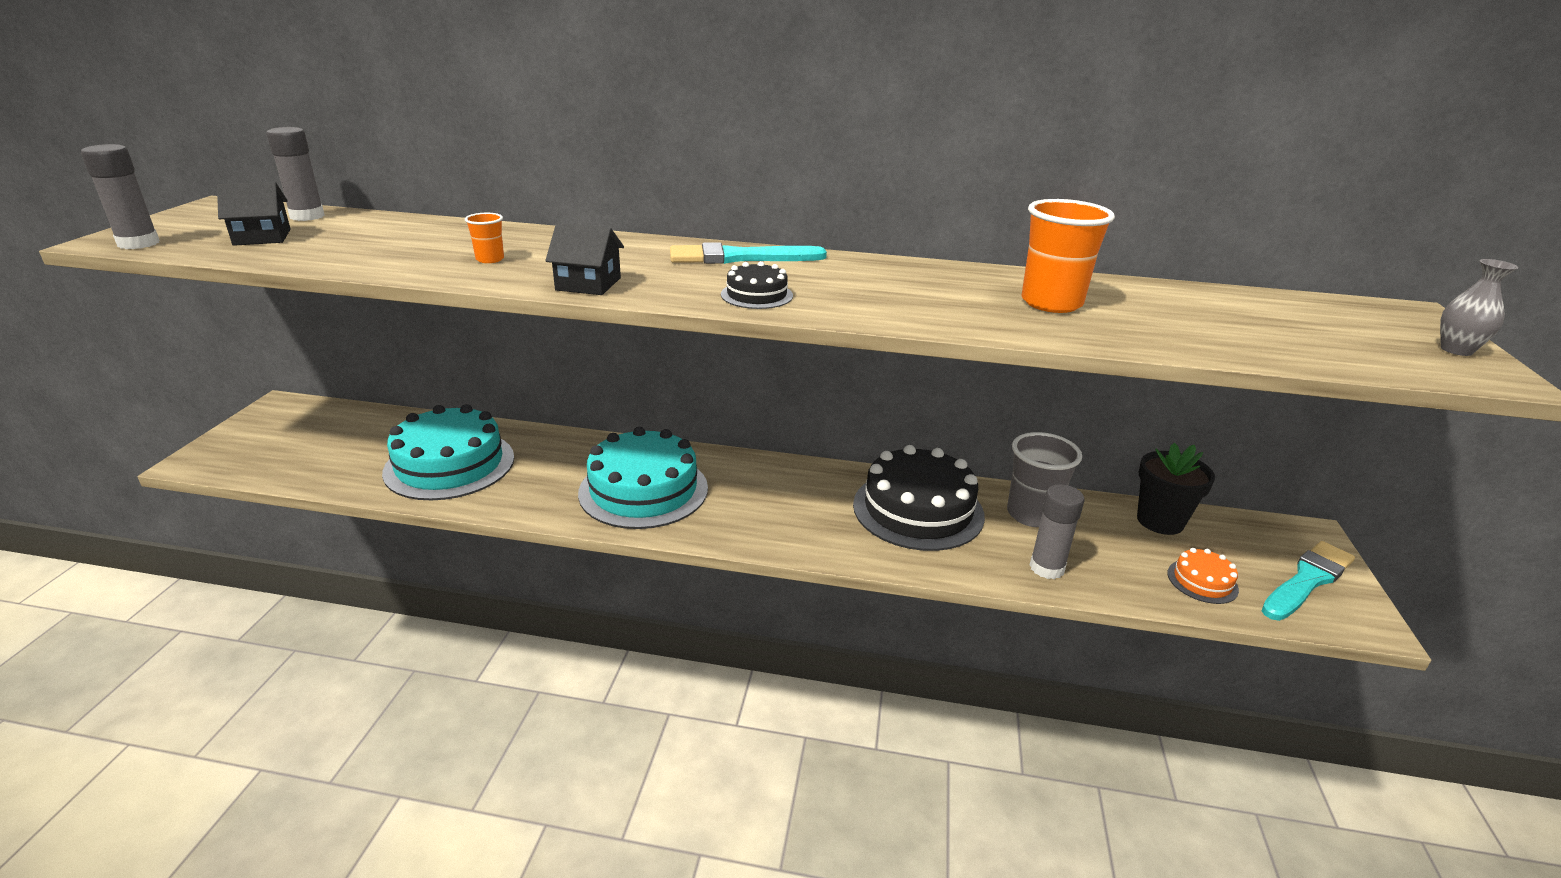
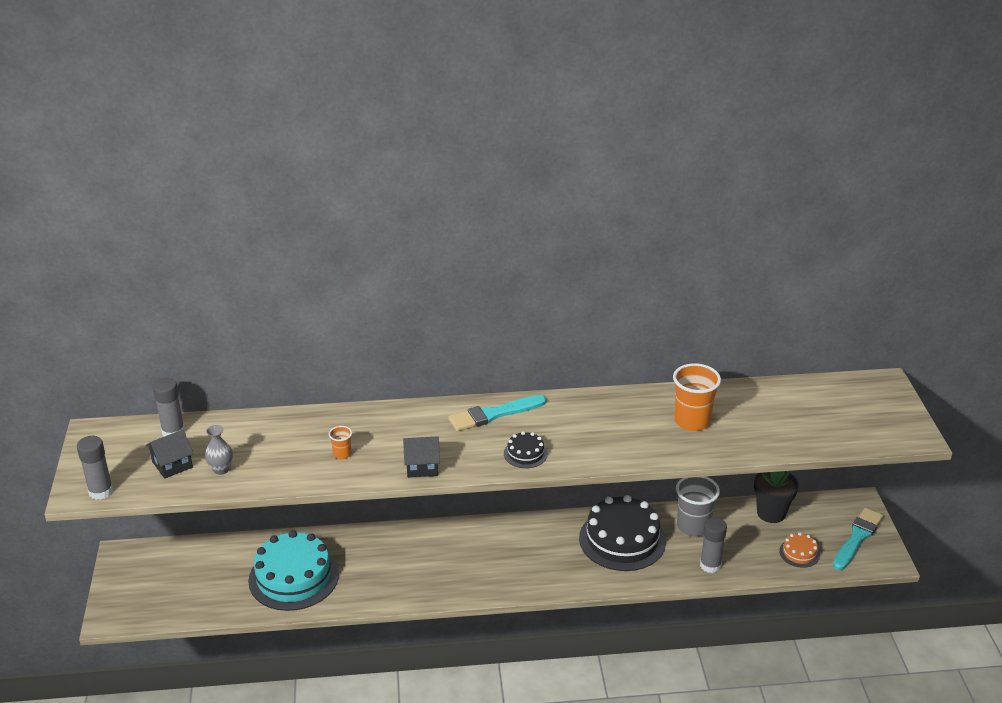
camera: 15 degrees left, 5 degrees up
turquoise cake [578,427,708,529] -> none
grey vase [1440,259,1518,356] -> grey vase moved to [205,425,233,475]

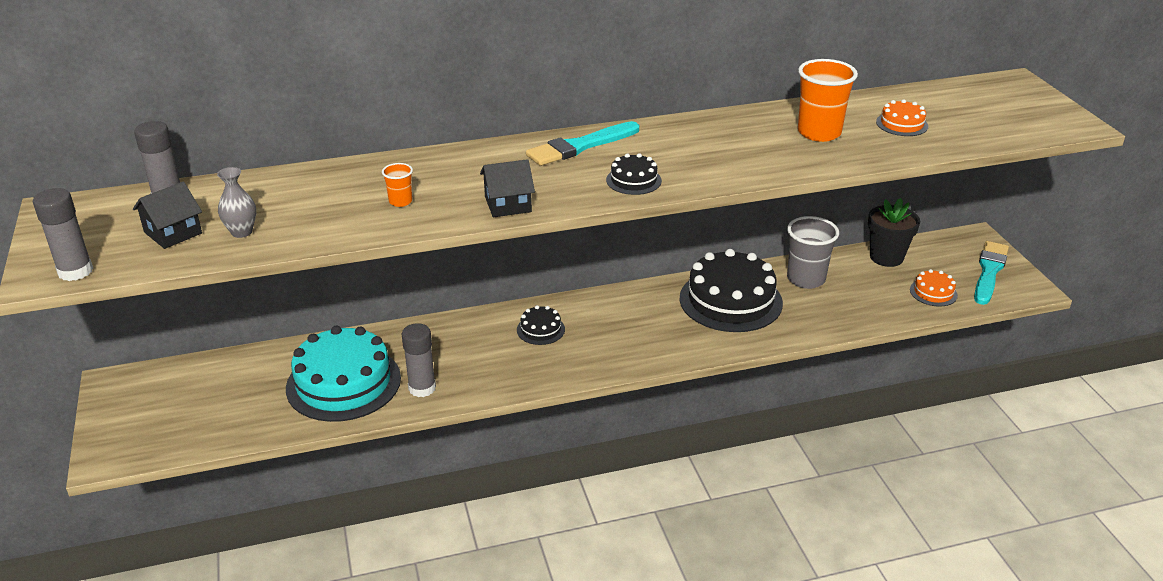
camera: 10 degrees left, 0 degrees up
grey glue stick [700,517,727,573] -> grey glue stick moved to [402,323,436,397]
none -> black cake [517,305,565,345]
none -> orange cake [876,99,928,136]

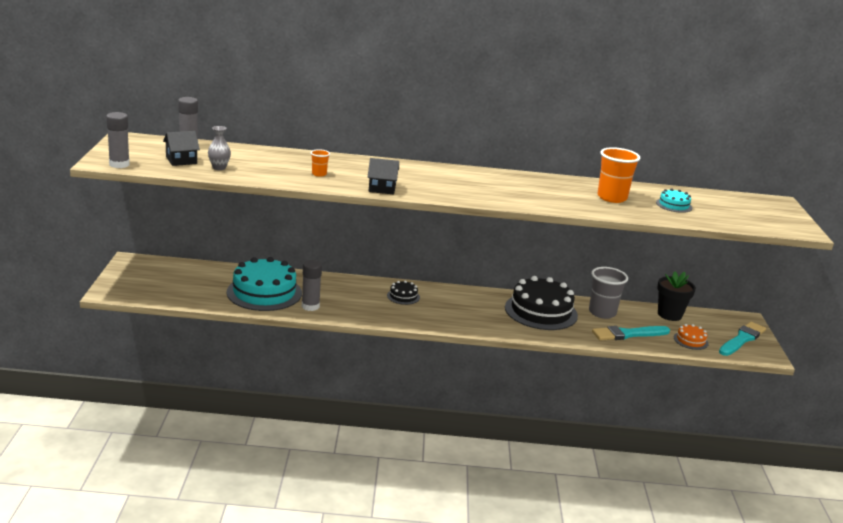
camera: 15 degrees right, 10 degrees down
turquoise brush [526,121,639,166] -> turquoise brush moved to [592,326,670,340]
black cake [606,153,662,195] -> none
orange cake [876,99,928,136] -> turquoise cake [656,188,692,213]

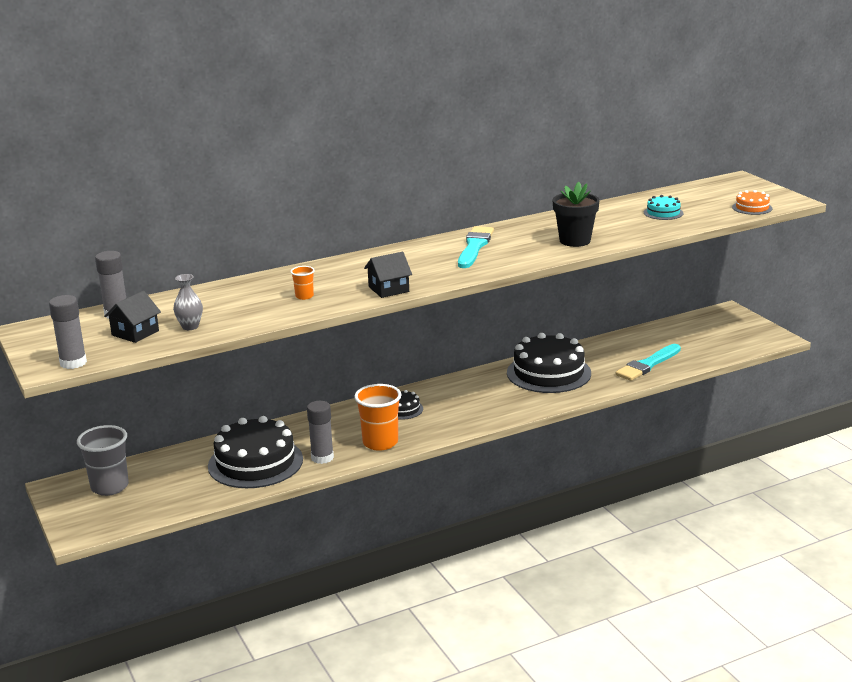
camera: 25 degrees left, 0 degrees up
turquoise cake [227,257,302,311] -> black cake [208,416,303,488]
grey cup [589,267,628,319] -> grey cup moved to [77,425,129,496]
orange cup [597,147,641,203] -> orange cup moved to [354,384,401,451]
black flower pot [657,272,696,321] -> black flower pot moved to [553,182,600,247]
orange cake [674,324,708,350] -> orange cake moved to [732,190,772,215]
turquoise brush [719,322,766,356] -> turquoise brush moved to [458,226,494,268]

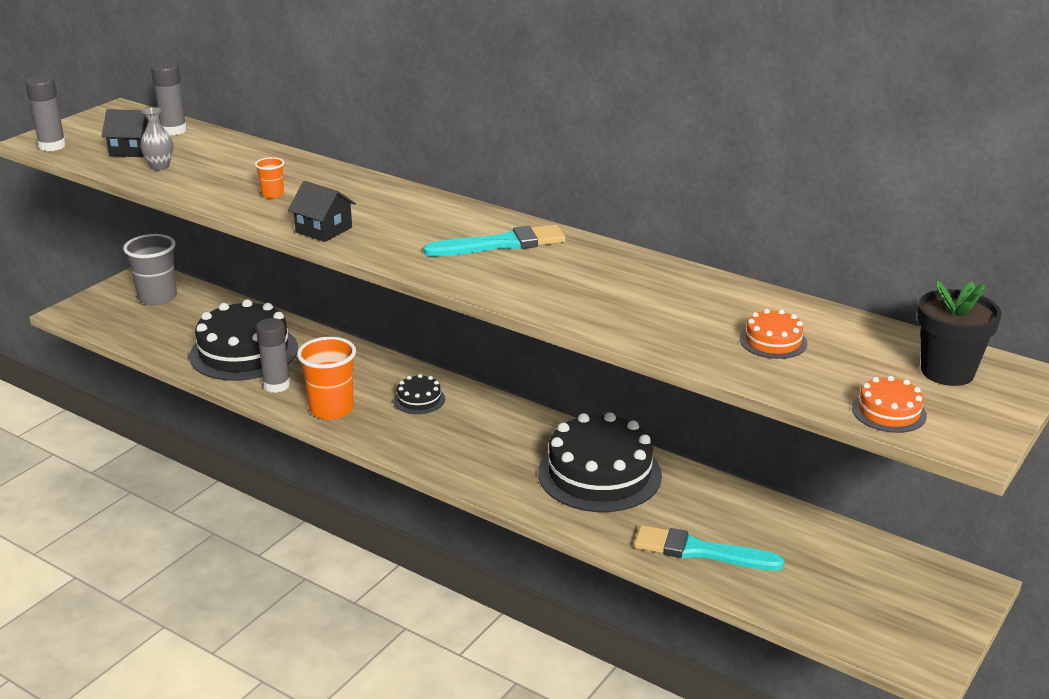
camera: 60 degrees right, 5 degrees up
black flower pot [553,182,600,247] -> black flower pot moved to [917,281,1001,386]
turquoise cake [644,195,684,220] -> orange cake [740,309,807,359]

